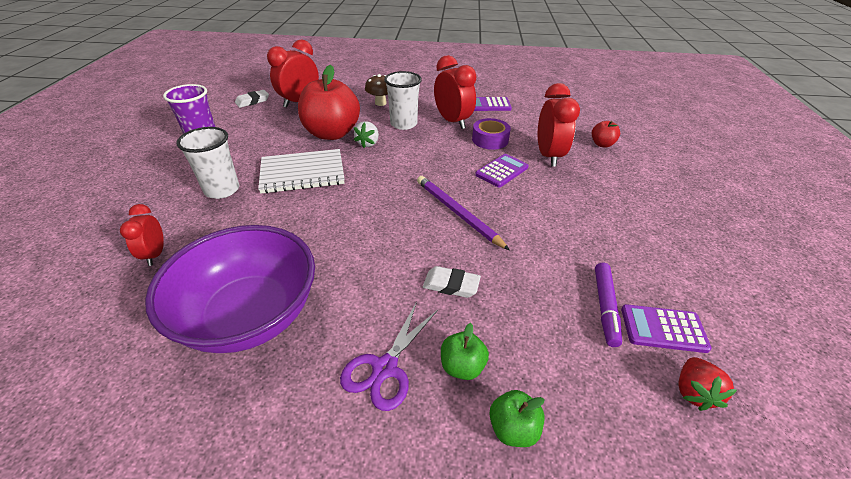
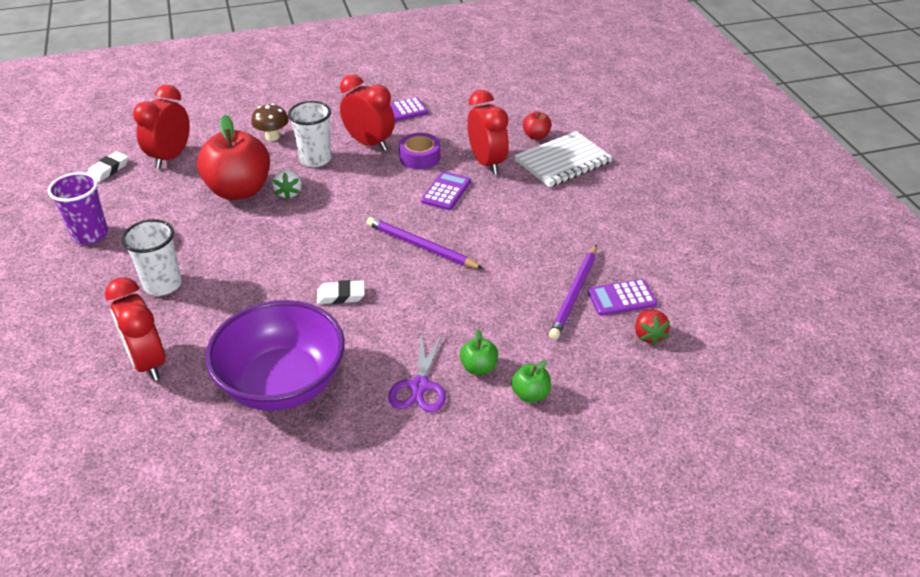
camera: 20 degrees left, 0 degrees up
red clock [120,204,164,266] -> red clock [105,277,165,381], size x1.73
white notebook [258,149,345,194] -> white notebook moved to [514,131,613,188]
white eraser [423,266,481,298] -> white eraser moved to [317,280,365,304]
purple marker [595,263,622,347] -> purple pencil [549,245,597,340]

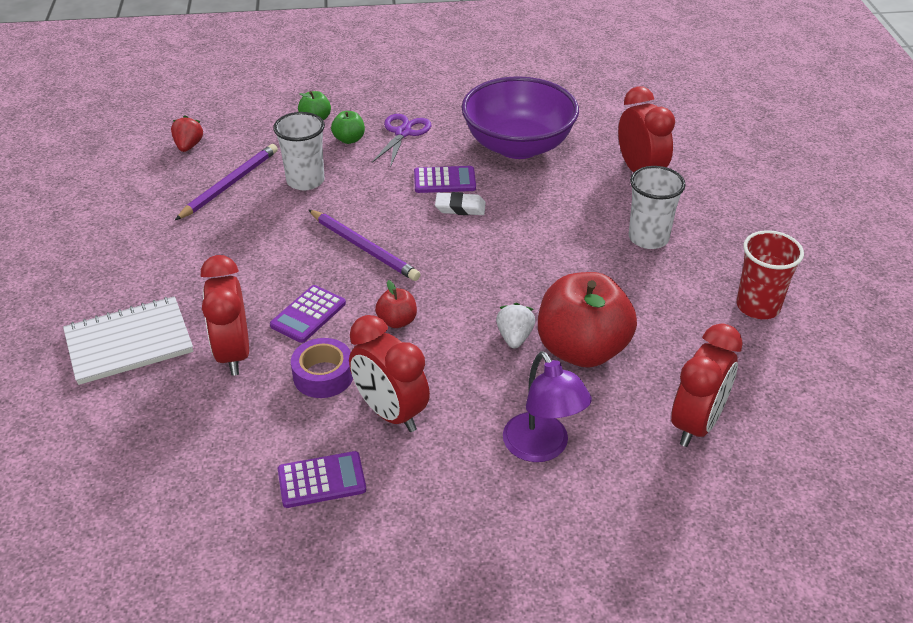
camera: 170 degrees left, 0 degrees up
purple cup [48,172,108,245] -> red cup [736,230,804,319]
white eraser [87,151,128,182] -> none
brown mushroom [251,104,289,141] -> purple lamp [503,351,592,462]
white cup [288,101,331,167] -> white cup moved to [273,112,325,191]
red apple [523,111,551,140] -> red apple moved to [375,280,417,328]
purple calculator [588,279,657,316] -> purple calculator moved to [414,166,476,193]

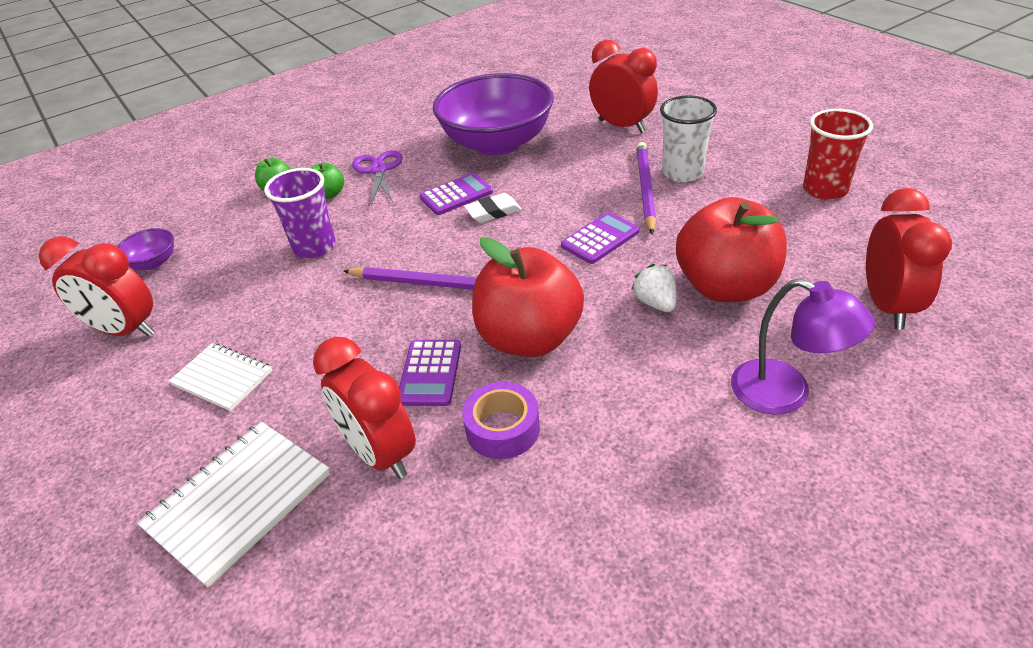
camera: 25 degrees left, 0 degrees up
red strawberry [171,115,203,152] -> purple bowl [117,228,174,270]
purple pencil [175,144,278,220] -> purple pencil moved to [636,142,657,235]
white cup [273,112,325,191] -> purple cup [264,168,336,258]
purple calculator [278,451,366,508] -> purple calculator moved to [561,212,639,264]
red clock [349,315,430,432] -> red clock moved to [39,236,155,337]
red apple [375,280,417,328] -> red apple [472,237,584,357], size x2.27
none -> white notebook [169,343,272,411]

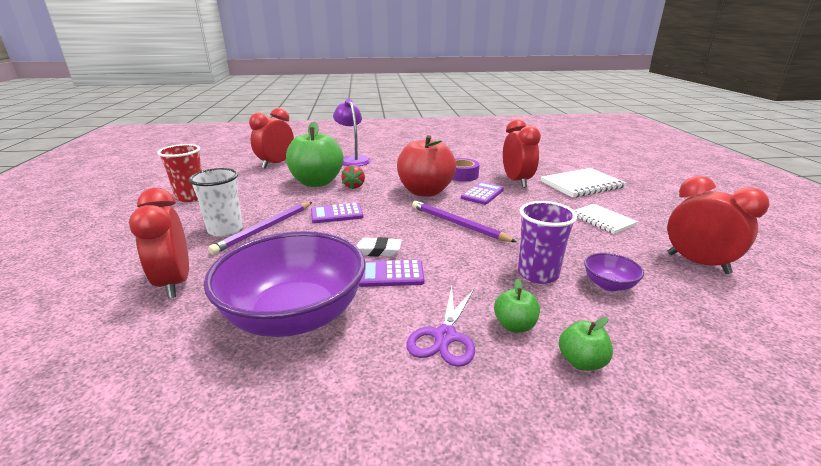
camera: 155 degrees left, 15 degrees down
purple bowl [117,228,174,270] -> purple bowl moved to [584,253,644,291]
white strawberry [631,264,677,312] -> red strawberry [341,165,365,189]
red apple [676,197,787,302] -> green apple [286,121,344,187]

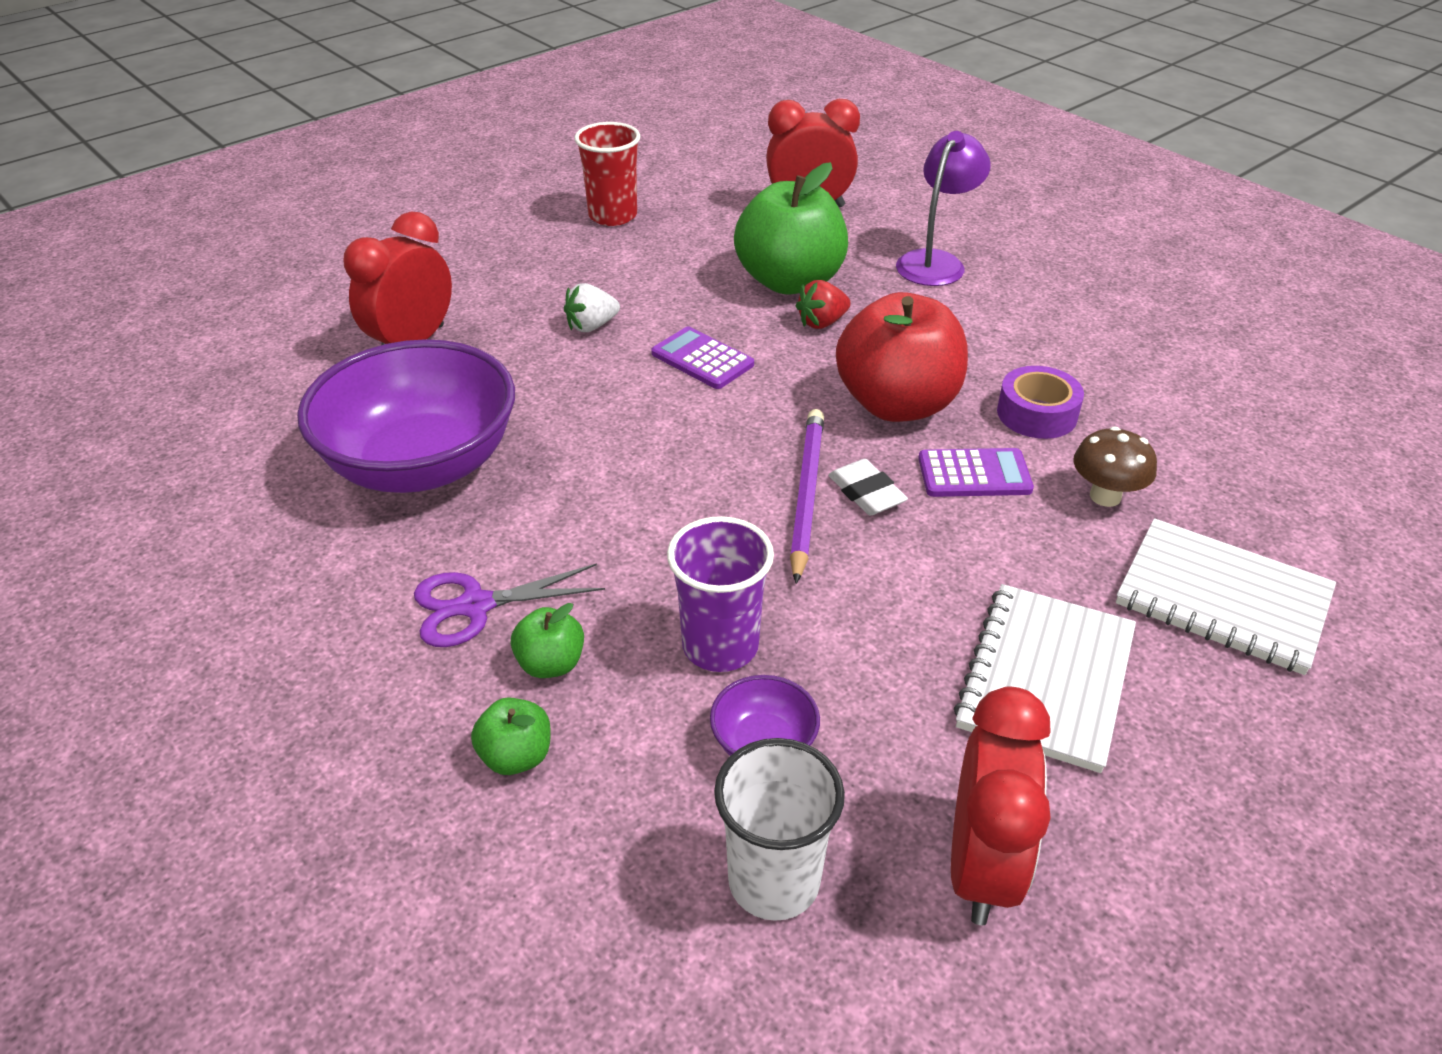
camera: 55 degrees right, 15 degrees up
white cup [189,168,243,237] -> white cup moved to [714,738,845,921]
purple pencil [208,202,312,254] -> white strawberry [564,283,620,332]
white eraser [357,237,402,256] -> white eraser moved to [828,459,908,516]
purple calculator [359,260,425,287] -> none
red clock [503,119,541,188] -> brown mushroom [1073,427,1157,507]
white notebook [574,204,638,234] -> white notebook [954,584,1136,773], size x1.56

